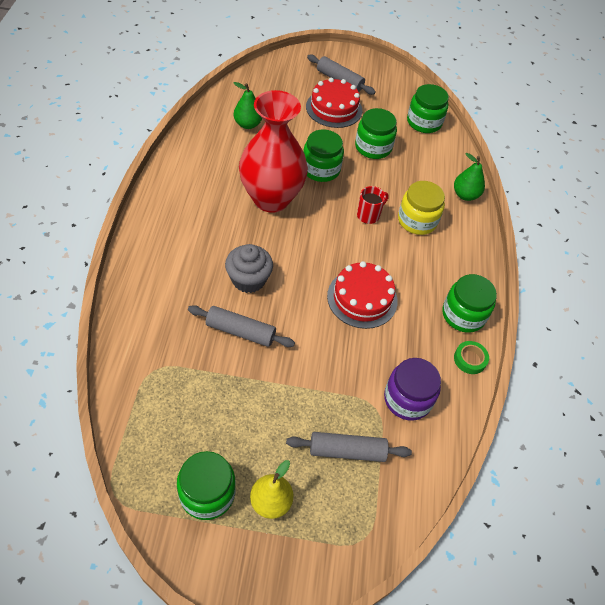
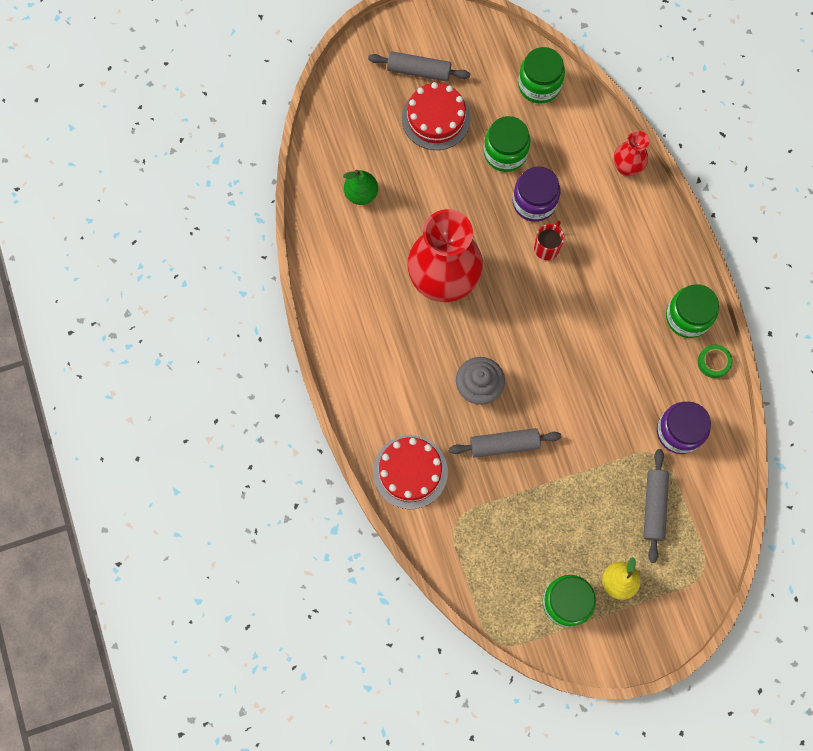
camera: 20 degrees left, 20 degrees up
grey rolling pin [286,432,412,462] -> grey rolling pin turned 60 degrees counterclockwise [643,449,669,563]
green jar [303,130,344,182] -> none
red cake [327,261,398,329] -> red cake moved to [373,435,448,509]
yellow jar [398,181,445,235] -> none
green pear [454,153,485,201] -> red vase [614,131,649,176]
none -> purple jar [513,167,561,222]

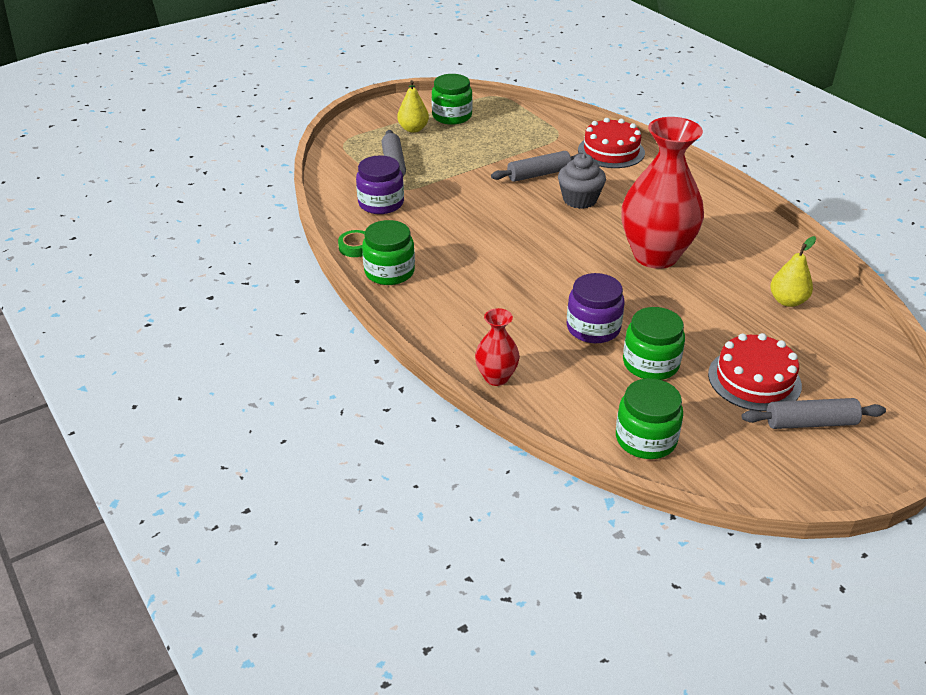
camera: 165 degrees right, 35 degrees down
green pear [343,170,378,205] -> yellow pear [770,236,816,307]
red mug [534,221,564,260] -> none

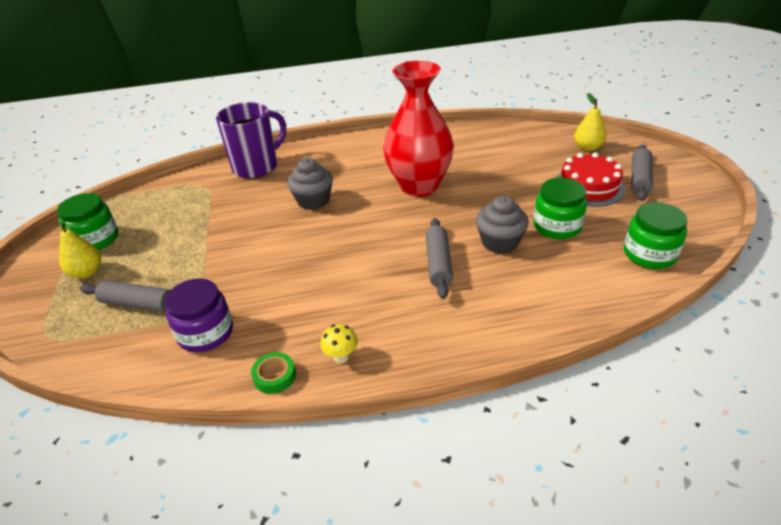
camera: 65 degrees left, 0 degrees up
green jar [362,220,415,285] -> yellow mushroom [320,324,358,363]
red vase [475,308,520,386] -> none
grey rolling pin [491,151,584,182] -> grey rolling pin moved to [426,218,453,299]
purple jar [567,273,625,343] -> grey cupcake [476,196,529,254]
red cake [578,118,645,168] -> purple mug [216,102,286,178]
yellow pear [770,236,816,307] -> yellow pear moved to [574,93,607,151]

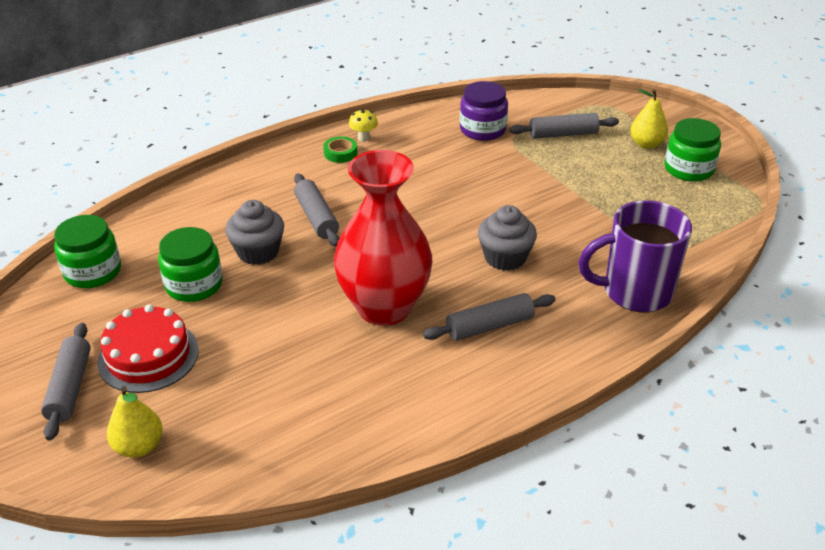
camera: 155 degrees right, 0 degrees up
purple mug [216,102,286,178] -> purple mug turned 60 degrees clockwise [578,200,692,312]
green tape [251,352,296,394] -> green tape moved to [323,136,357,163]
none -> grey rolling pin [423,293,556,341]

